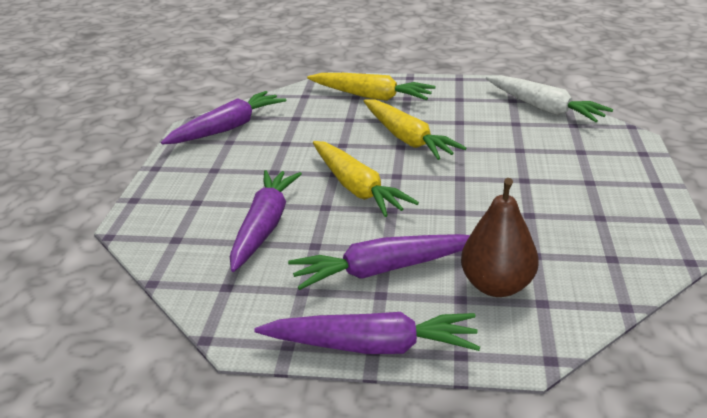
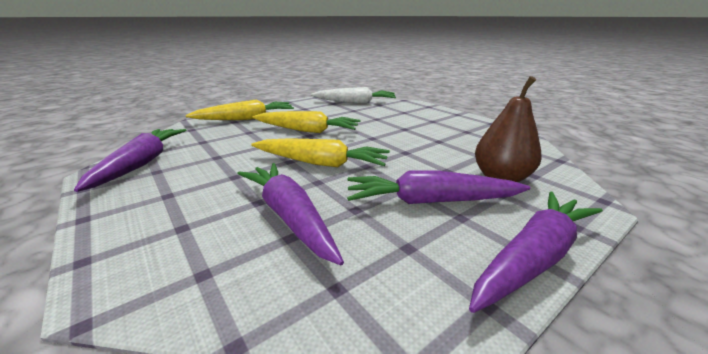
camera: 45 degrees left, 5 degrees down
purple carrot [288,234,470,290] -> purple carrot turned 60 degrees clockwise [347,170,530,204]

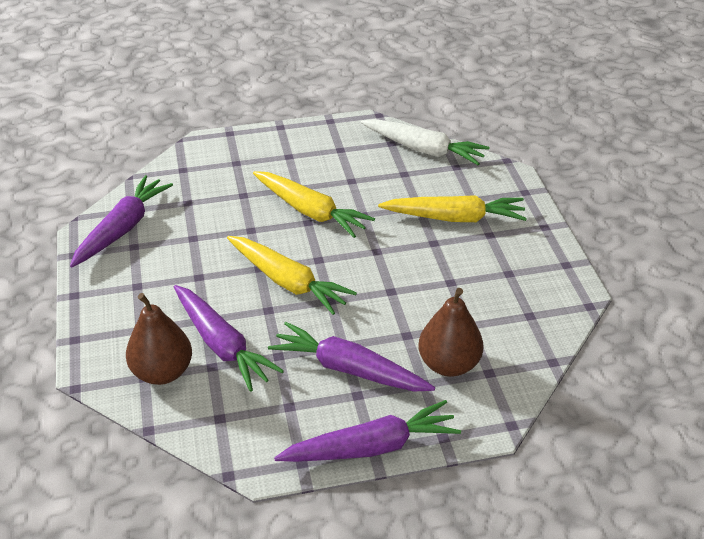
camera: 25 degrees right, 15 degrees up
yellow carrot [186,99,294,120] -> yellow carrot moved to [378,195,527,222]
purple carrot [237,163,344,266] -> purple carrot turned 150 degrees clockwise [174,285,284,392]
none -> brown pear [126,293,192,385]

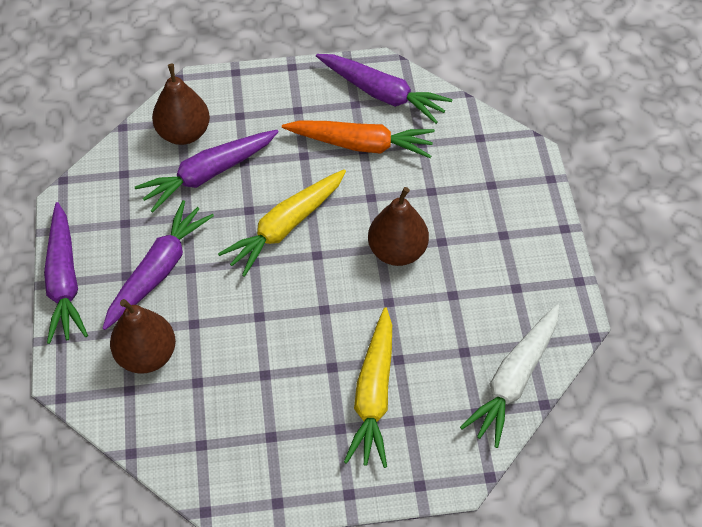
camera: 95 degrees right, 15 degrees up
yellow carrot [253,171,375,238] -> brown pear [368,187,429,266]
none -> orange carrot [282,120,435,158]

